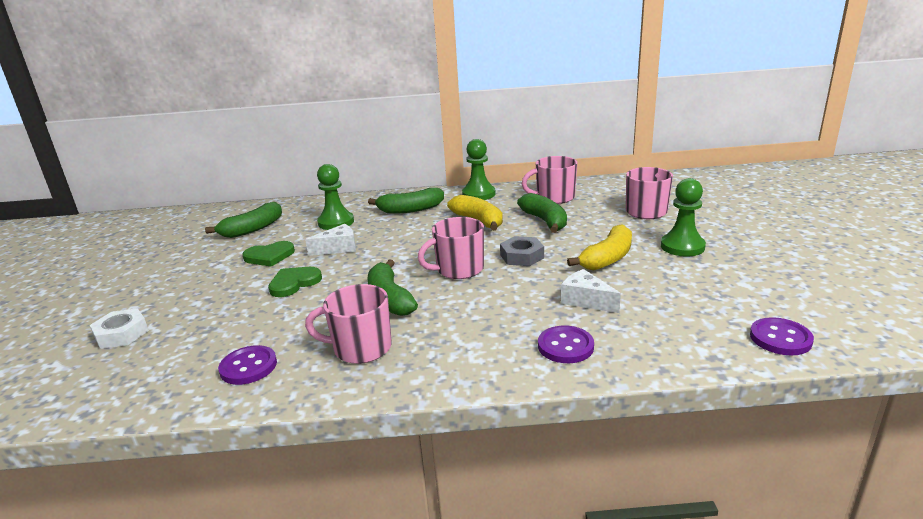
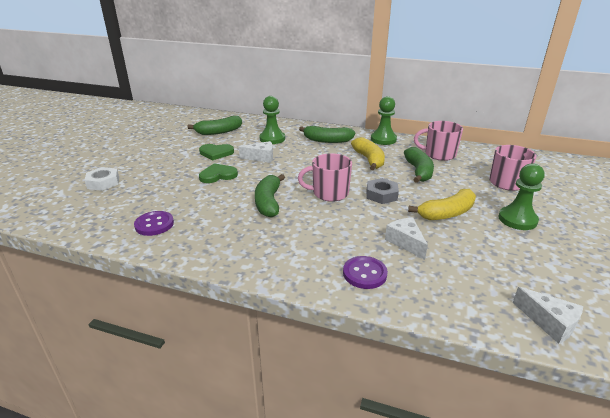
camera: 20 degrees right, 5 degrees up
pink mug [305,284,392,364] -> none
purple button [750,317,814,355] -> white cheese [513,287,583,344]

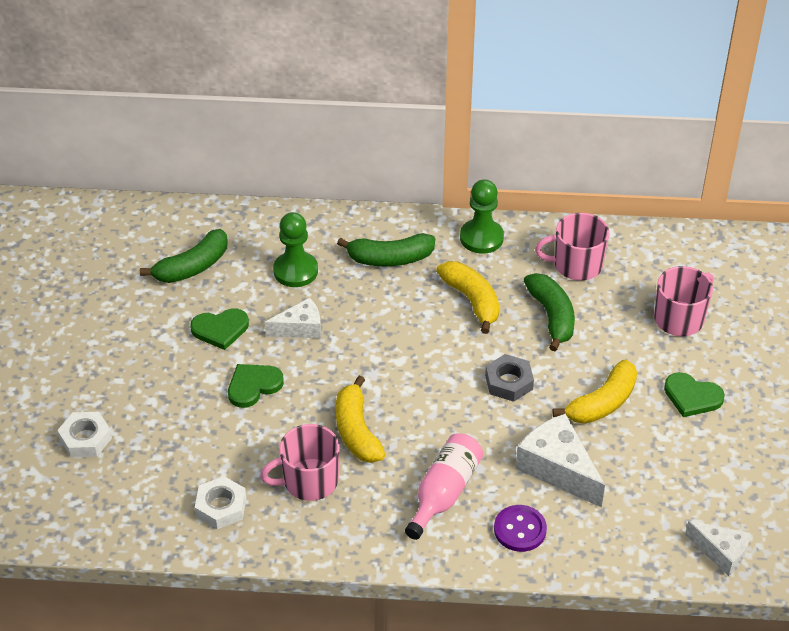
camera: 15 degrees left, 15 degrees up
purple button [134,211,174,236] -> white nut [195,476,246,529]
green banana [255,174,285,218] -> yellow banana [336,376,385,463]
pink mug [298,153,352,202] -> pink mug moved to [260,424,340,501]
white cheese [385,217,428,260] -> white cheese [516,414,605,508], size x1.60
green pawn [498,163,545,230] -> green heart [664,372,725,417]
none -> pink bottle [405,433,483,540]

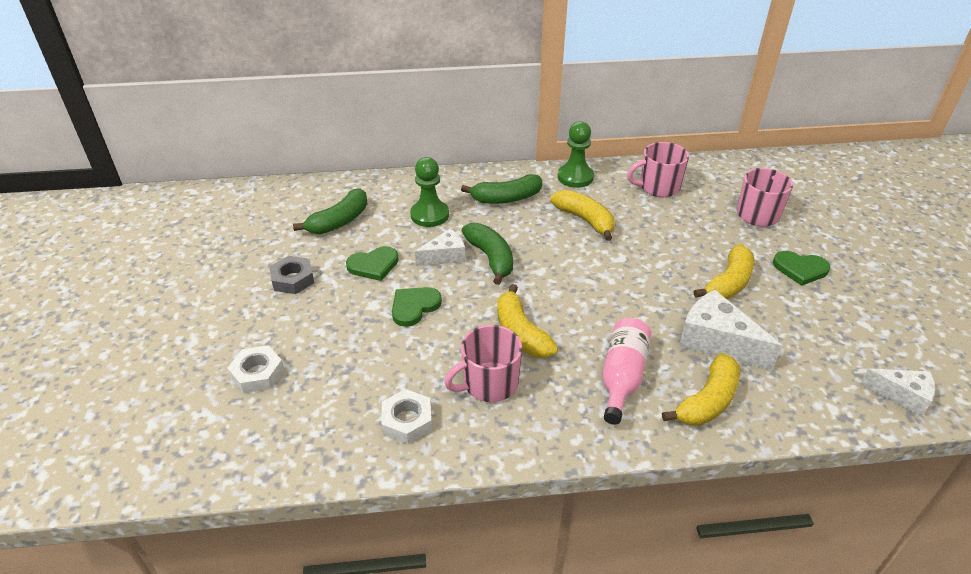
camera: 10 degrees left, 5 degrees down
grey nut [485,354,534,402] -> grey nut moved to [269,256,314,294]
purple button [494,505,547,552] -> yellow banana [662,353,740,426]
green banana [524,273,575,351] -> green banana moved to [462,223,513,285]

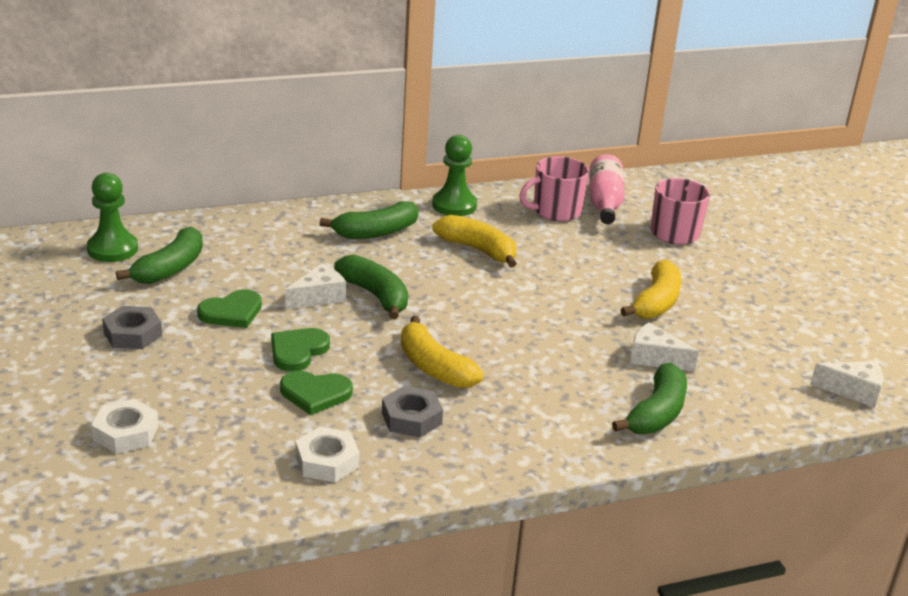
camera: 15 degrees left, 10 degrees down
green pawn [410,157,449,227] -> green pawn moved to [87,173,138,262]
pink mug [444,325,522,402] -> grey nut [382,386,443,437]
pink bottle [602,318,651,425] -> pink bottle moved to [589,154,624,224]
yellow banana [662,353,740,426] -> green banana [612,363,687,434]
white cheese [679,290,782,370] -> white cheese [630,322,699,372], size x0.63
green heart [773,251,830,286] -> green heart moved to [280,371,353,415]

